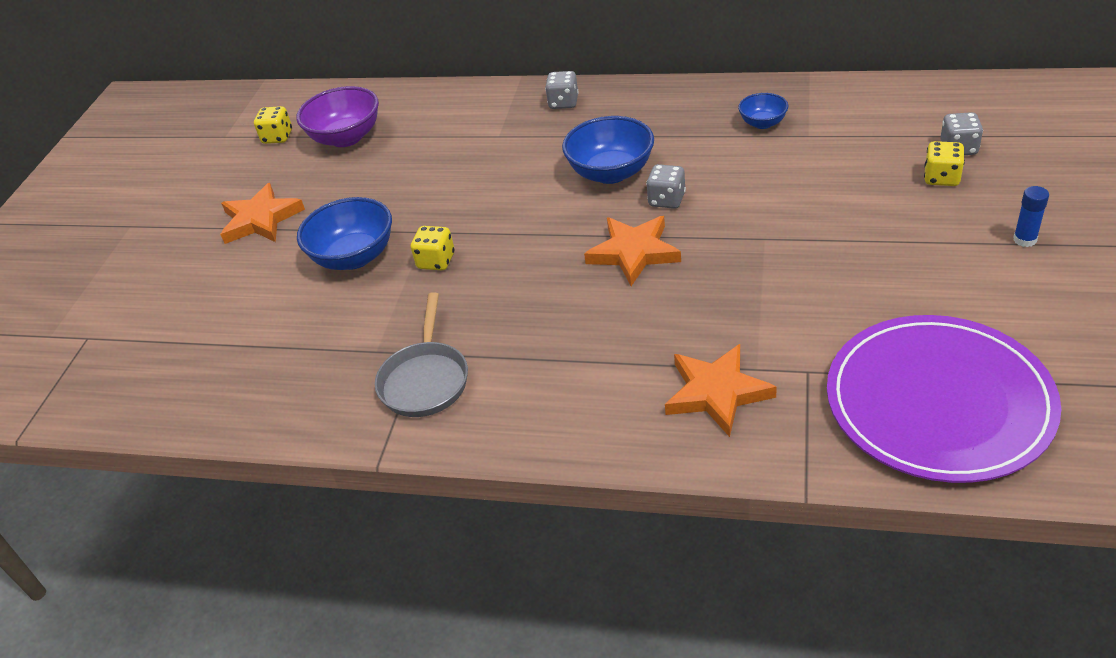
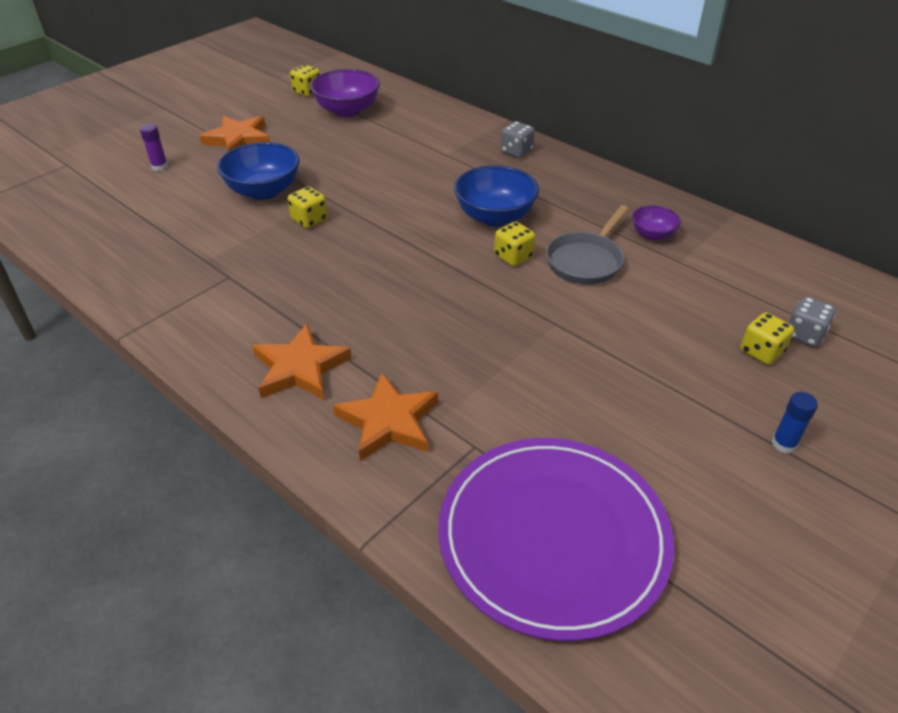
camera: 25 degrees right, 0 degrees up
grey pan [375,292,468,417] -> grey pan moved to [546,205,629,285]
orange star [584,216,681,286] -> orange star moved to [252,323,352,400]
grey dice [646,164,686,209] -> yellow dice [494,222,535,266]
blue bowl [738,93,788,129] -> purple bowl [632,205,681,241]
none -> purple glue stick [140,124,168,171]

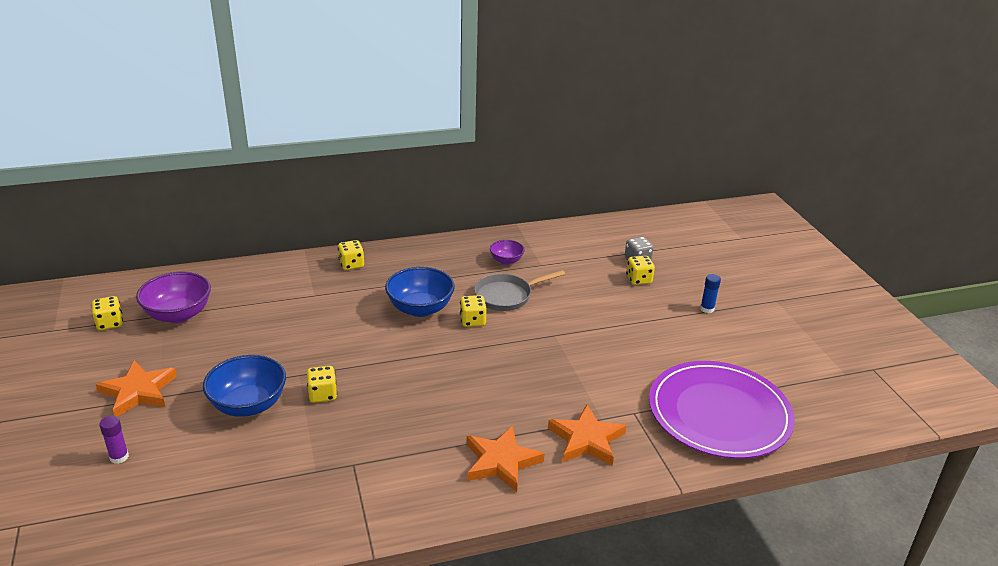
camera: 60 degrees left, 10 degrees down
grey dice [501,121,535,158] -> yellow dice [338,240,364,270]
grey pan [546,205,629,285] -> grey pan turned 90 degrees clockwise [474,270,565,311]

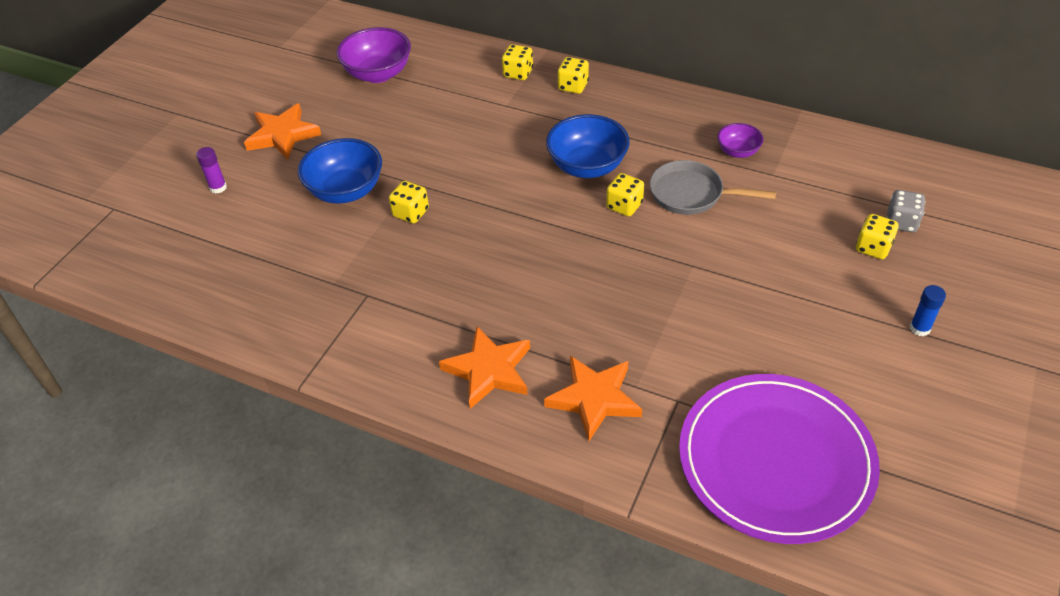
camera: 45 degrees right, 15 degrees up
yellow dice [91,296,123,330] -> yellow dice moved to [502,44,533,80]

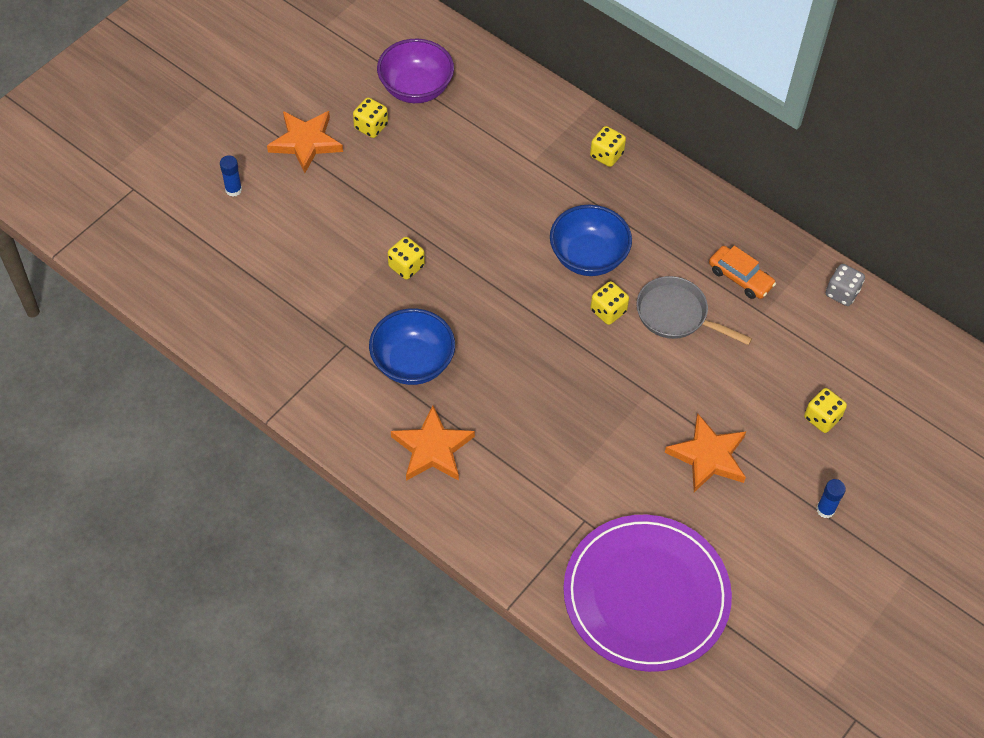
camera: 10 degrees right, 10 degrees up
purple glue stick [196,147,227,194] -> blue glue stick [220,155,242,197]
blue bowl [298,138,382,204] -> blue bowl moved to [369,308,455,385]
yellow dice [502,44,533,80] -> yellow dice moved to [353,98,388,138]
orange star [544,356,642,441] -> orange star moved to [665,414,746,492]
purple bowl [717,123,764,158] -> orange car [709,246,776,299]
grey dice [887,190,925,233] -> grey dice moved to [826,264,865,306]

